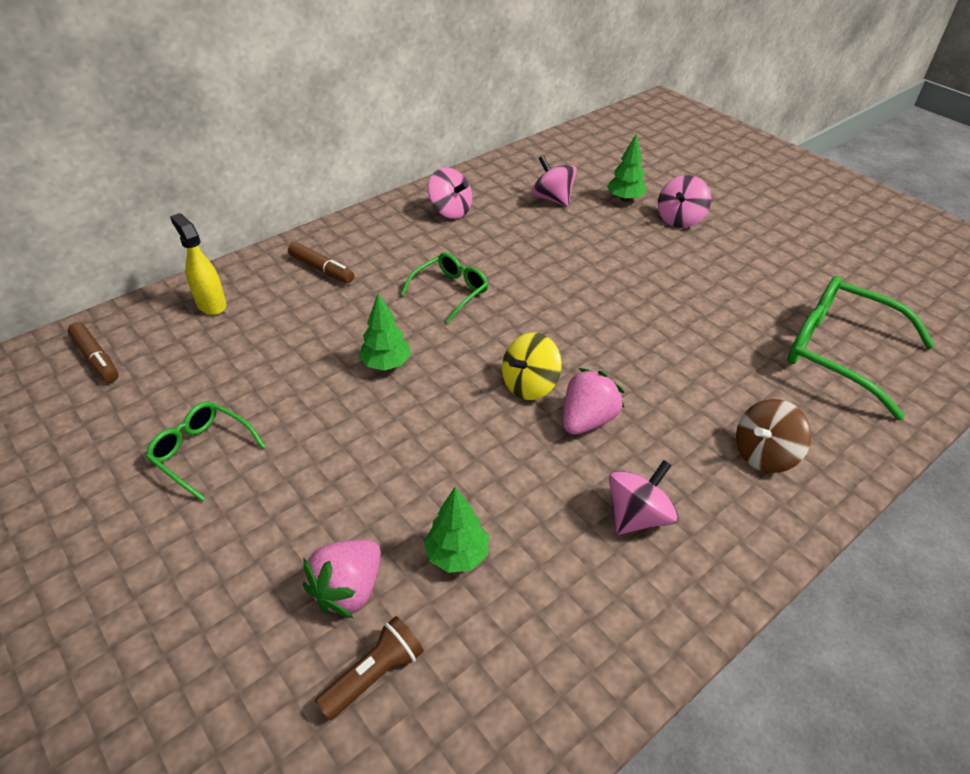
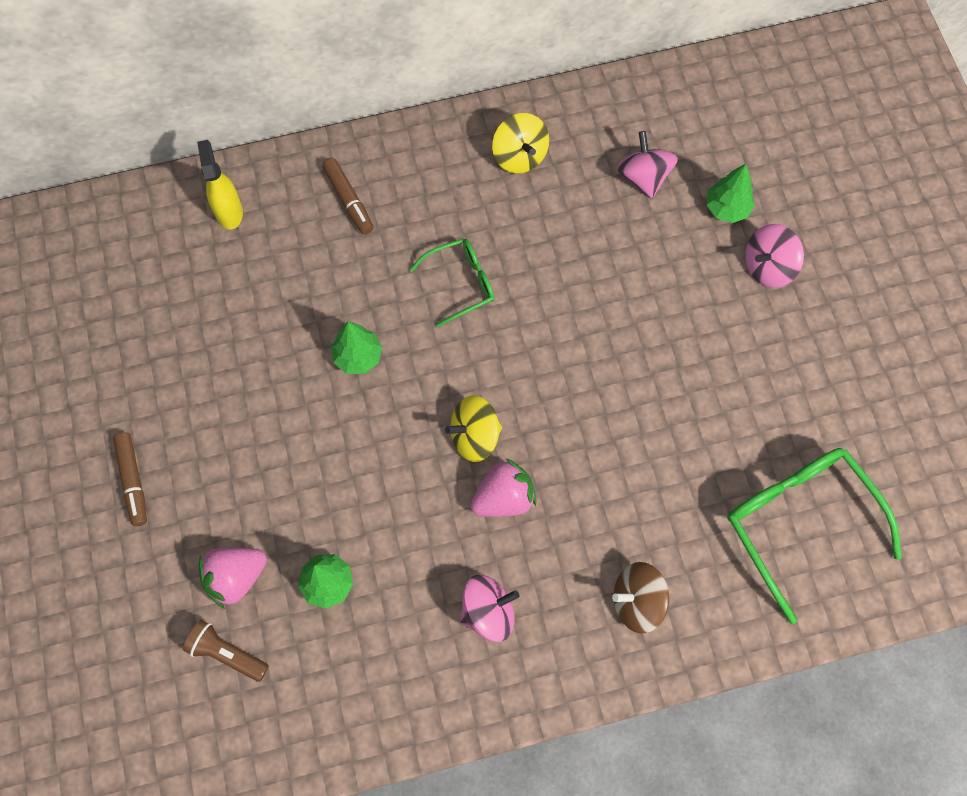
camera: 25 degrees right, 25 degrees up
brown marker [68,322,119,383] -> brown marker moved to [113,433,147,526]
green glasses [146,402,266,501] -> none
brown flashlight [315,616,424,720] -> brown flashlight turned 135 degrees counterclockwise [183,620,269,682]
pink spinning top [428,167,472,219] -> yellow spinning top [492,113,549,173]

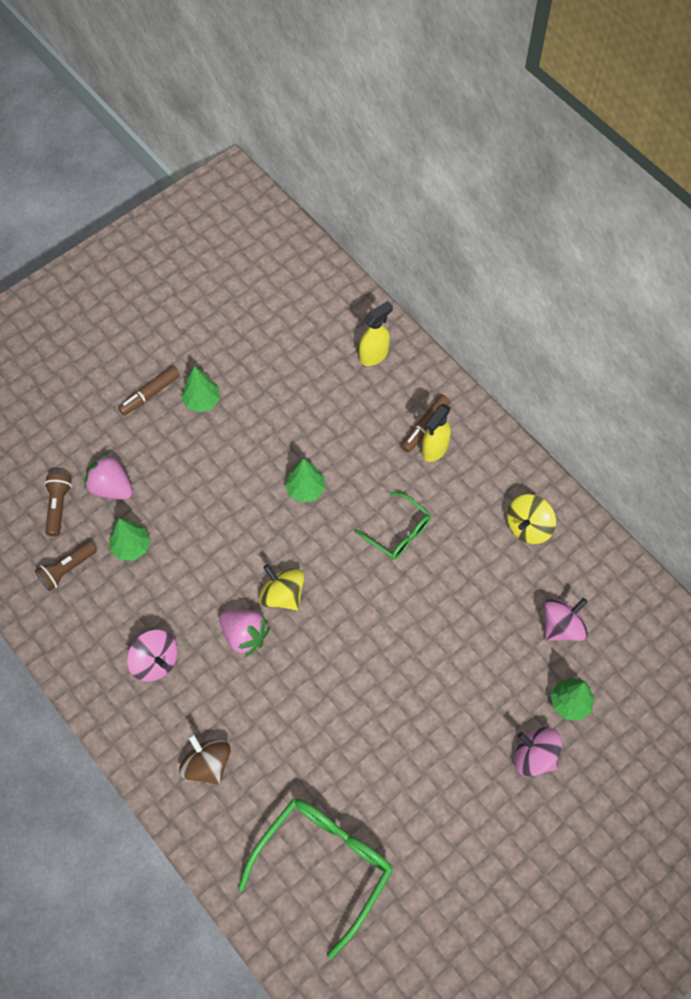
camera: 65 degrees right, 5 degrees down
none -> brown flashlight [35,541,97,591]
none -> green tree [181,366,220,413]
none -> yellow spray bottle [422,404,451,462]

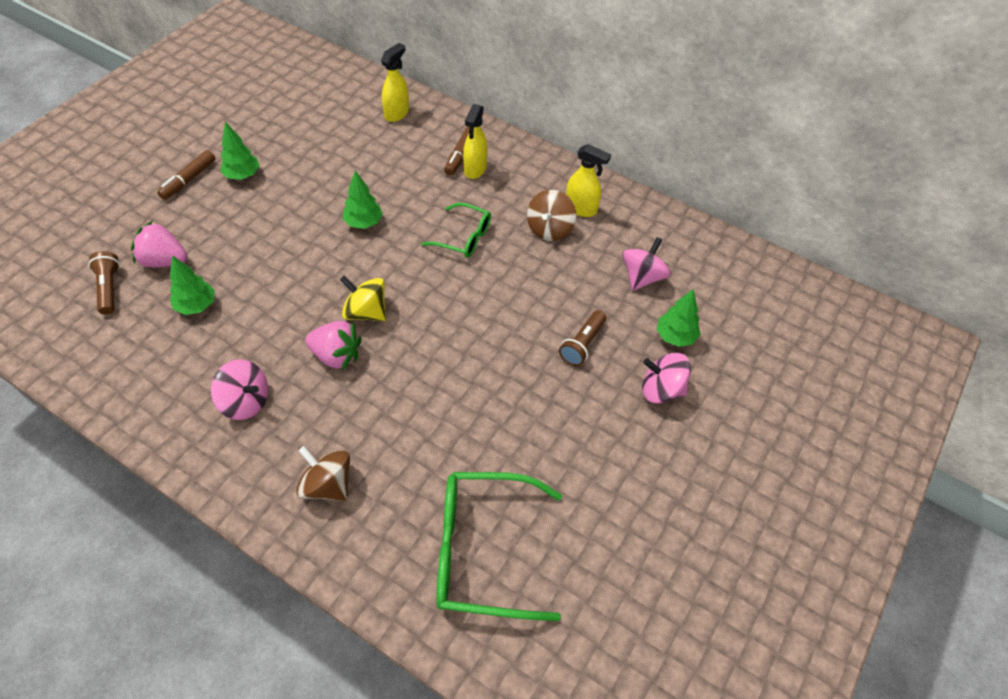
camera: 20 degrees left, 10 degrees down
brown flashlight [35,541,97,591] -> brown flashlight moved to [559,310,606,366]
green glasses [238,799,393,959] -> green glasses turned 105 degrees counterclockwise [436,472,562,621]
yellow spinning top [507,494,556,544] -> yellow spray bottle [566,144,611,217]
none -> brown spinning top [527,190,576,241]

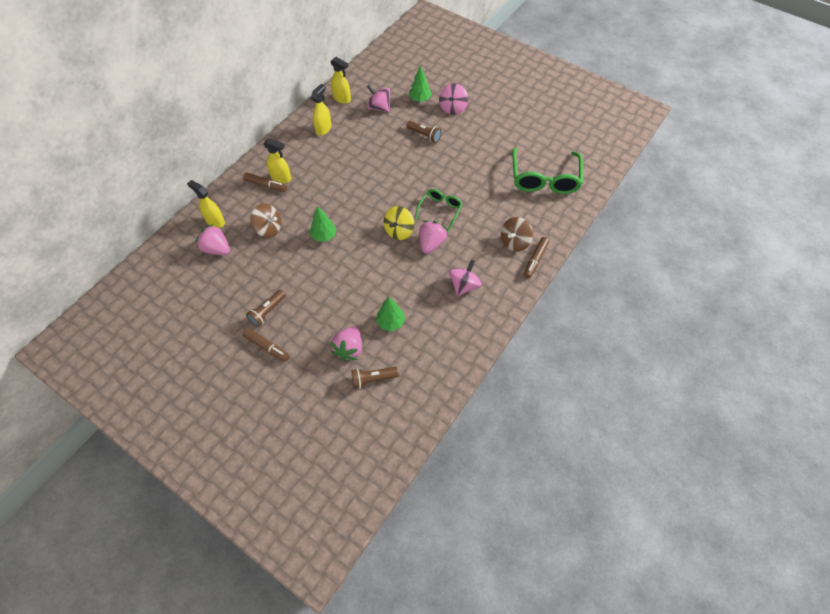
camera: 85 degrees left, 5 degrees up
green tree [220,122,260,180] -> brown flashlight [246,290,286,327]
green glasses [421,203,491,258] -> green glasses moved to [415,189,462,232]
brown spinning top [527,190,576,241] -> brown spinning top moved to [250,204,281,238]
none -> pink strawberry [196,224,230,255]
none -> yellow spray bottle [330,57,351,104]
none -> brown marker [524,237,549,278]

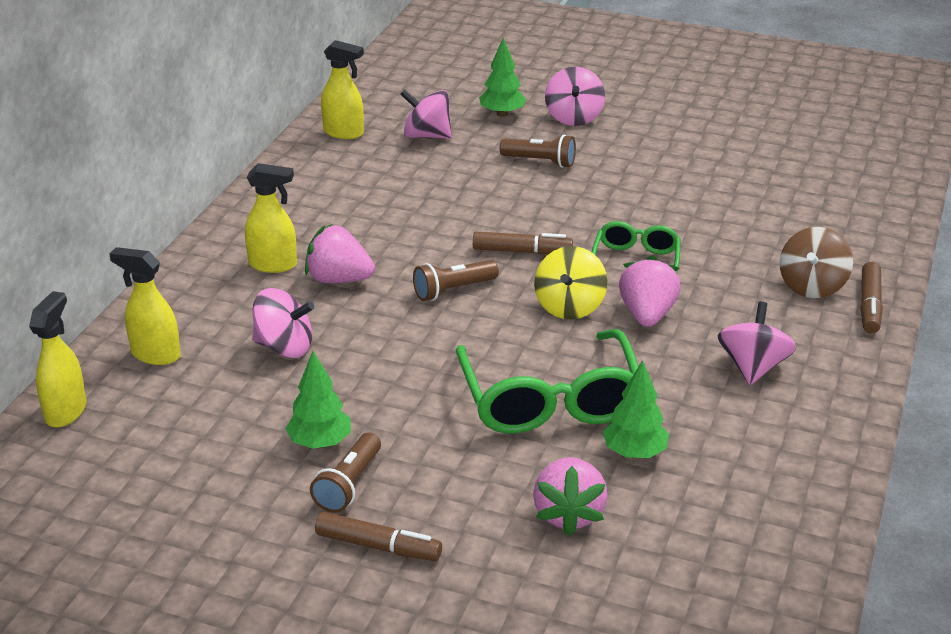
camera: 15 degrees left, 25 degrees down
pink strawberry [196,224,230,255] -> pink strawberry moved to [305,224,375,283]
brown marker [243,172,287,192] -> brown marker moved to [473,232,573,254]
brown spinning top [250,204,281,238] -> pink spinning top [252,288,314,358]
green tree [310,206,337,241] -> green tree moved to [285,351,351,449]
yellow spray bottle [311,84,331,135] -> yellow spray bottle moved to [29,291,87,428]
brown flashlight [352,367,398,389] -> brown flashlight moved to [413,260,499,301]
green glasses [512,148,583,194] -> green glasses moved to [456,329,638,434]

